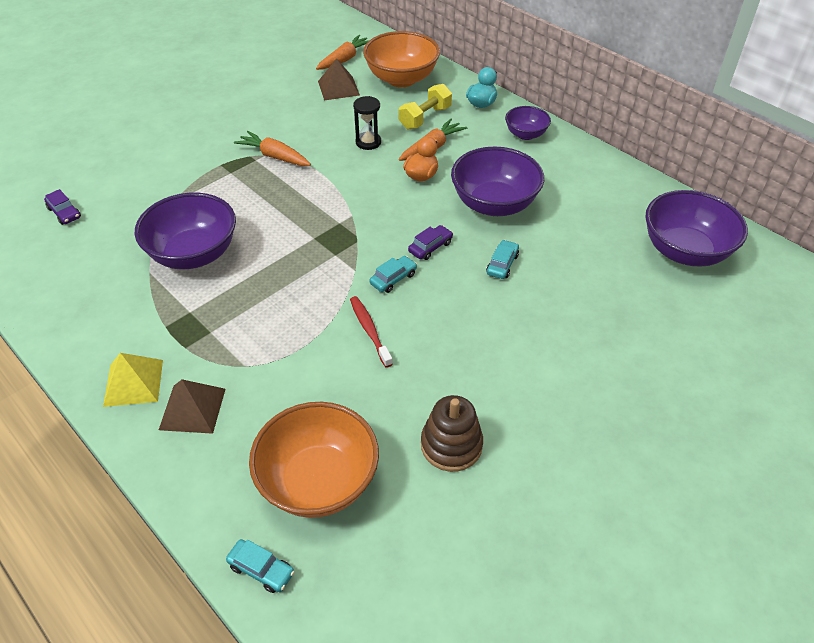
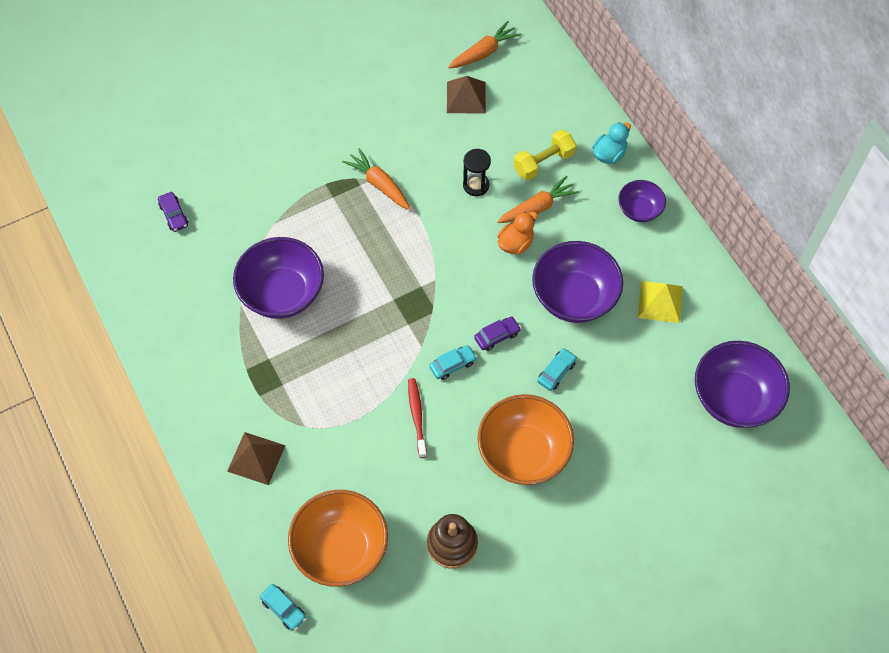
camera: 15 degrees right, 15 degrees up
yellow pyramid [103,353,163,407] -> yellow pyramid moved to [638,281,683,323]
orange bowl [363,31,440,87] -> orange bowl moved to [477,394,574,485]

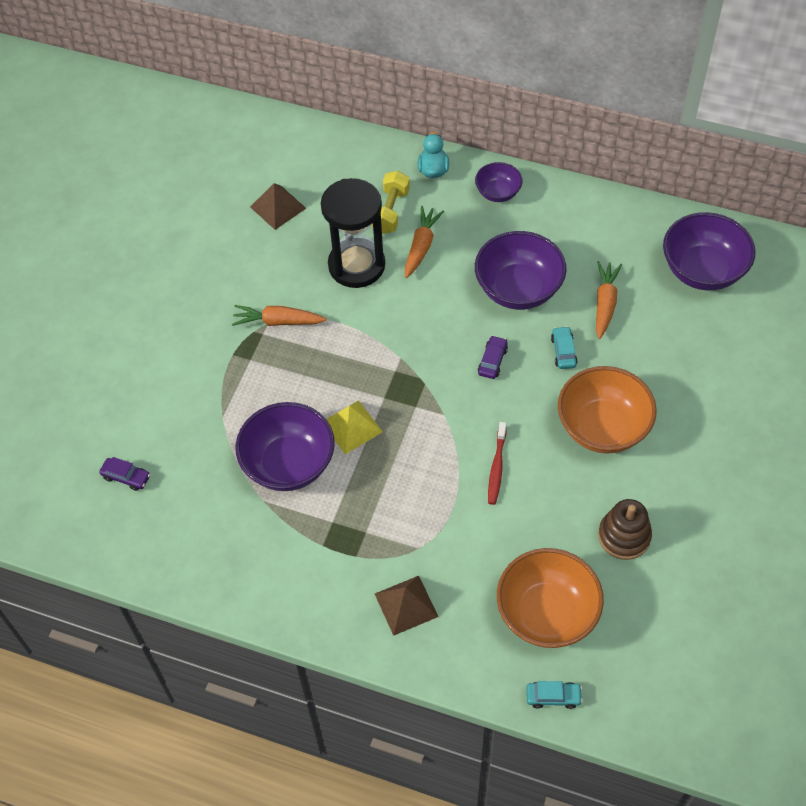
camera: 40 degrees left, 5 degrees down
red toothbrush [408,378,427,458] -> red toothbrush turned 120 degrees counterclockwise [488,422,507,505]
turquoise car [429,345,477,380] -> none
orange carrot [448,21,521,69] -> orange carrot moved to [596,261,622,339]
black hourglass [463,149,491,196] -> black hourglass [321,178,385,288], size x2.07
orange duck [497,212,538,254] -> none
yellow pyramid [638,281,683,323] -> yellow pyramid moved to [326,400,383,454]

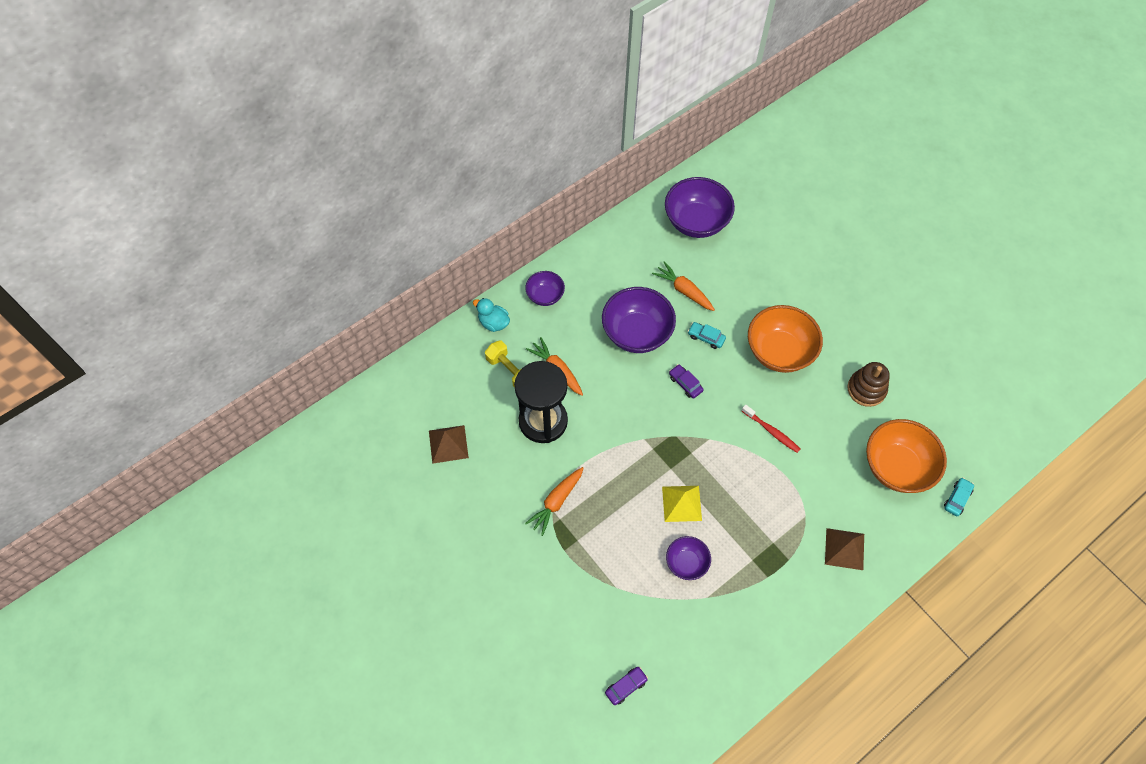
camera: 60 degrees left, 5 degrees up
purple bowl [235,402,335,491] -> purple bowl [666,536,711,580], size x0.55

